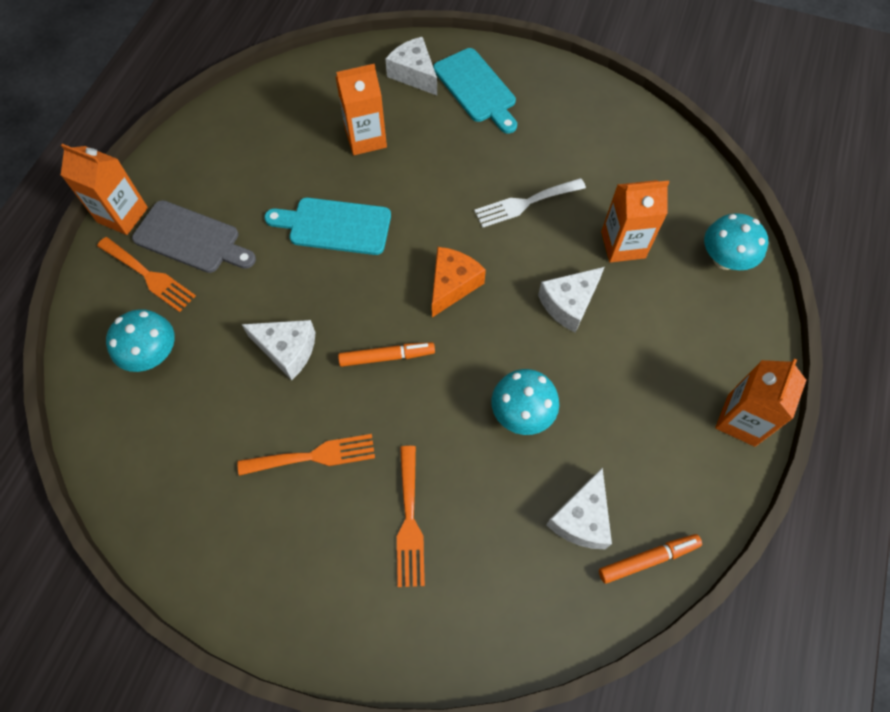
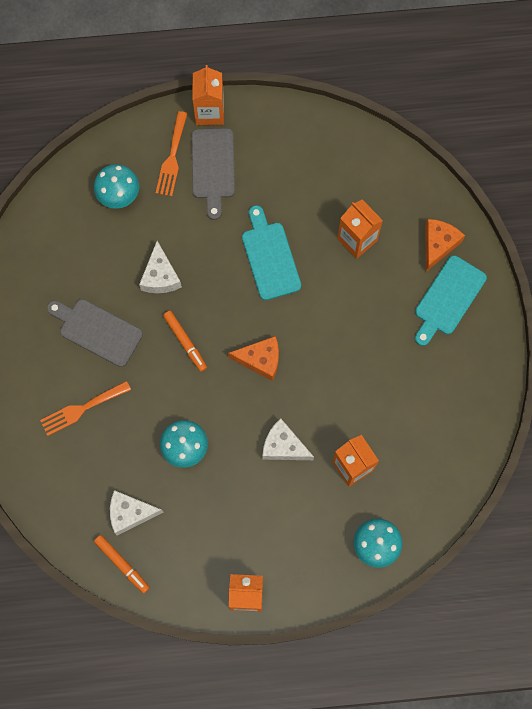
camera: 65 degrees right, 10 degrees up
orange fork [238,434,375,476] -> grey cutting board [47,299,143,367]
white cheese [385,37,437,95] -> orange cheese [425,219,465,272]
white fork [474,178,586,228] -> none

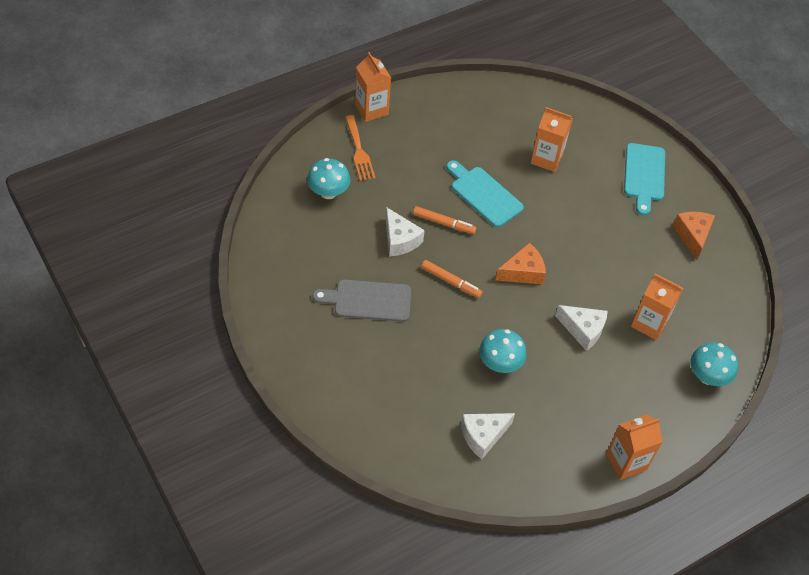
camera: 30 degrees left, 20 degrees down
orange fork [40,381,131,436] -> none
orange marker [94,535,150,593] -> orange marker moved to [413,206,477,234]
grey cutting board [191,128,235,220] -> none
white cheese [262,418,314,460] -> white cheese turned 150 degrees counterclockwise [555,305,608,351]
orange cheese [425,219,465,272] -> orange cheese moved to [673,212,715,260]

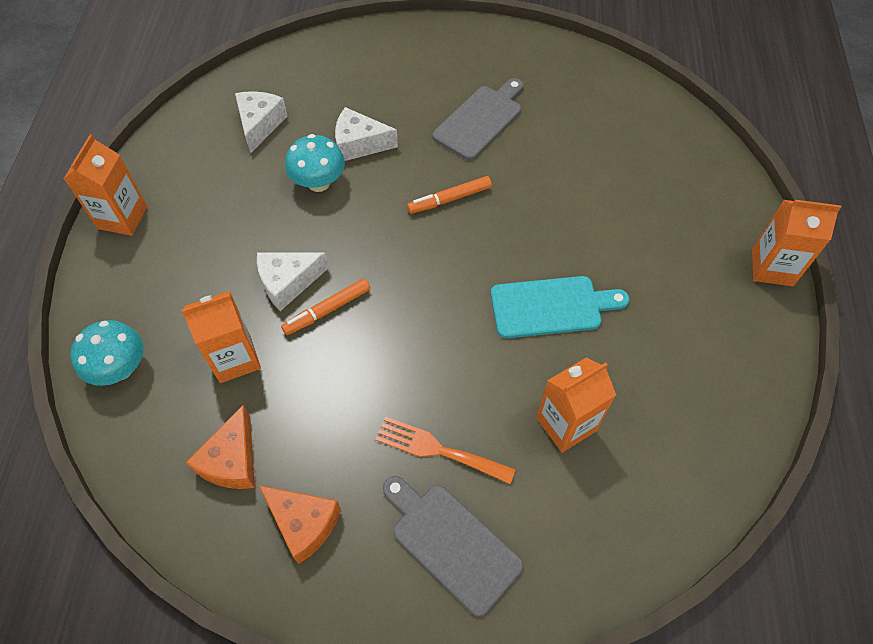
camera: 130 degrees right, 5 degrees up
turquoise mushroom [307,158,350,199] -> none
orange fork [345,115,375,181] -> orange fork moved to [375,416,516,484]
white cheese [385,207,425,257] -> white cheese moved to [335,107,398,161]
orange marker [413,206,477,234] -> orange marker moved to [281,279,370,335]
orange cheese [495,242,546,284] -> orange cheese moved to [186,405,255,489]
turquoise cutting board [624,143,665,215] -> grey cutting board [383,476,523,616]

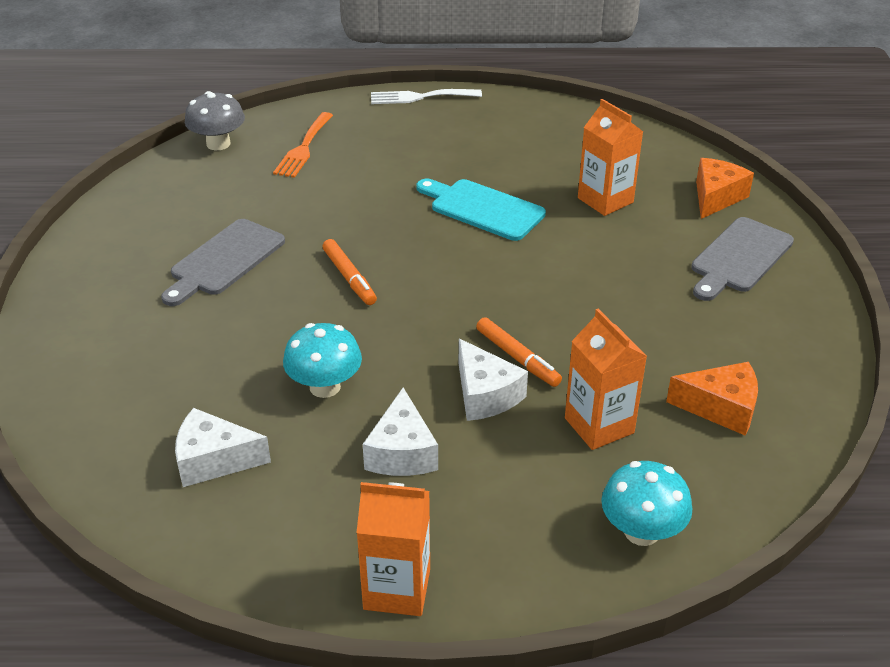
camera: 95 degrees left, 20 degrees down
orange cheese [259,485,341,564] -> orange cheese moved to [696,158,754,219]
white cheese [335,107,398,161] -> white cheese moved to [363,387,438,476]
orange fork [375,416,516,484] -> orange fork moved to [273,112,333,178]
grey cutting board [433,78,524,160] -> grey cutting board turned 90 degrees counterclockwise [161,219,285,306]
turquoise cutting board [491,276,629,338] -> turquoise cutting board turned 45 degrees counterclockwise [416,179,546,241]
orange carton [752,200,841,286] -> white fork [371,89,482,104]
none -> grey mushroom [185,91,245,150]

